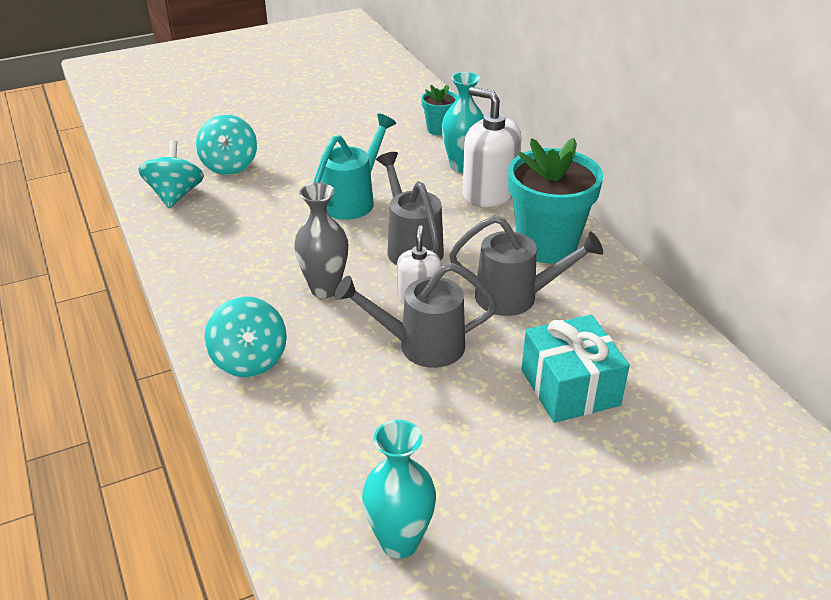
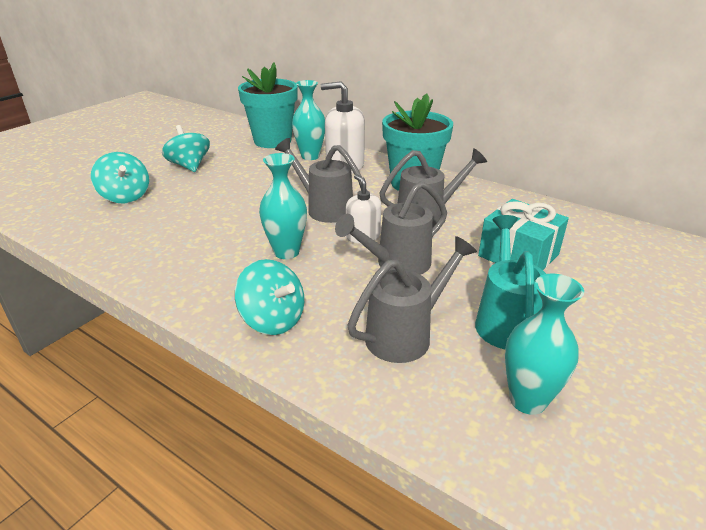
camera: 30 degrees left, 5 degrees down
turquoise spinning top [138,140,204,208] -> turquoise spinning top moved to [162,125,210,172]
grey vase [294,183,348,298] -> turquoise vase [259,153,307,259]
turquoise watering can [314,113,396,220] -> turquoise watering can moved to [475,215,546,349]
turquoise flower pot [421,85,458,135] -> turquoise flower pot [238,62,298,148], size x2.05
none -> grey watering can [347,236,477,363]

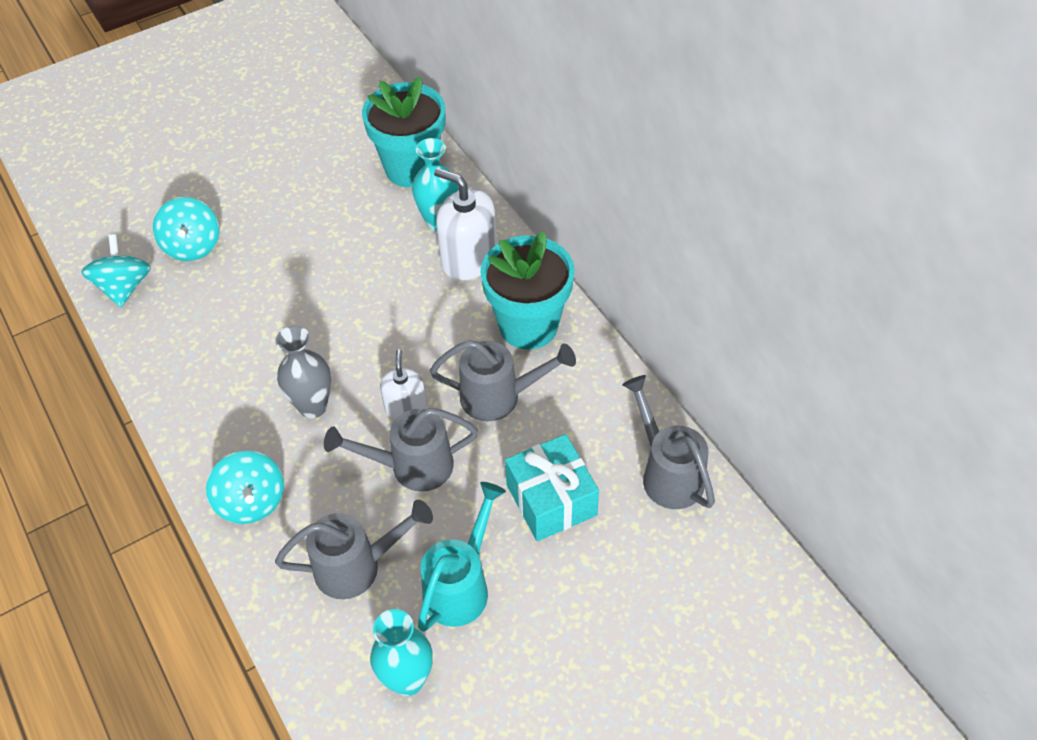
camera: 25 degrees right, 20 degrees up
turquoise spinning top [162,125,210,172] -> turquoise spinning top moved to [81,234,151,308]
turquoise vase [259,153,307,259] -> grey vase [275,326,331,418]
grey watering can [275,138,367,223] -> grey watering can moved to [622,375,715,509]

